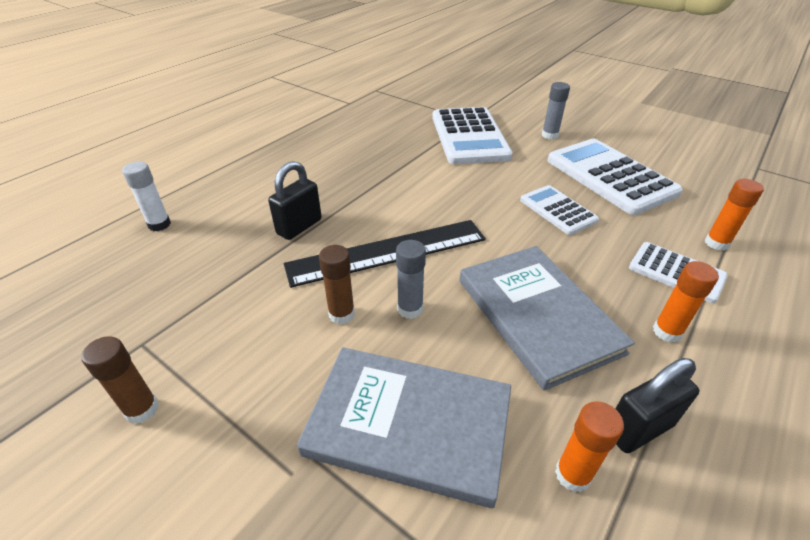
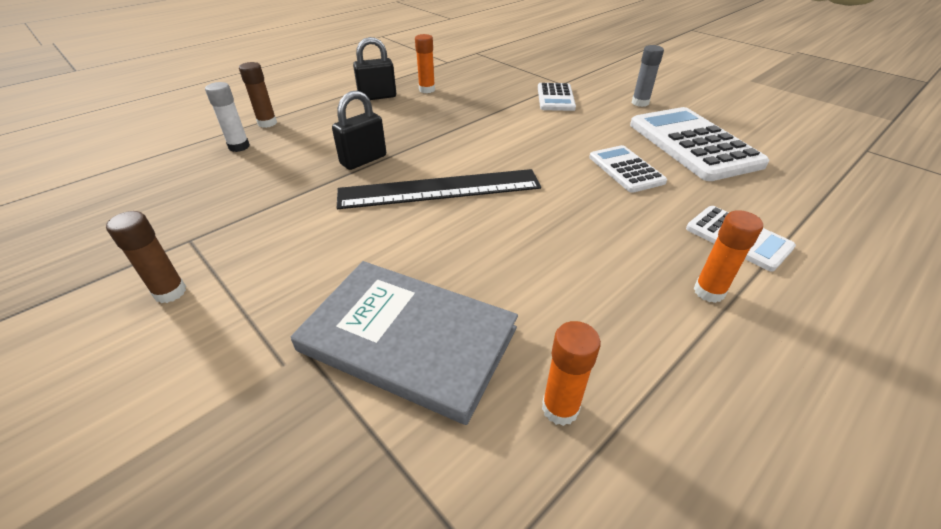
camera: 10 degrees right, 0 degrees up
brown glue stick [319,245,355,325] -> brown glue stick moved to [239,62,277,128]
grey glue stick [396,240,426,319] -> none
white calculator [432,107,512,164] -> white calculator [538,83,576,111], size x0.55
grey book [460,246,635,391] -> none
black padlock [615,358,699,453] -> black padlock moved to [353,37,396,100]
orange glue stick [705,179,764,251] -> orange glue stick moved to [415,34,435,93]

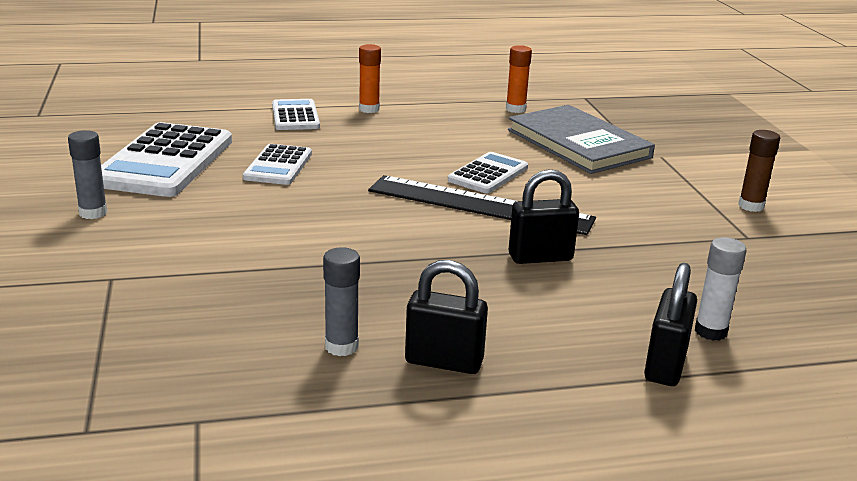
camera: 150 degrees left, 15 degrees down
brown glue stick [239,62,277,128] -> black padlock [644,263,697,386]
orange glue stick [415,34,435,93] -> grey glue stick [323,247,360,356]
white calculator [538,83,576,111] -> white calculator moved to [448,152,528,193]

